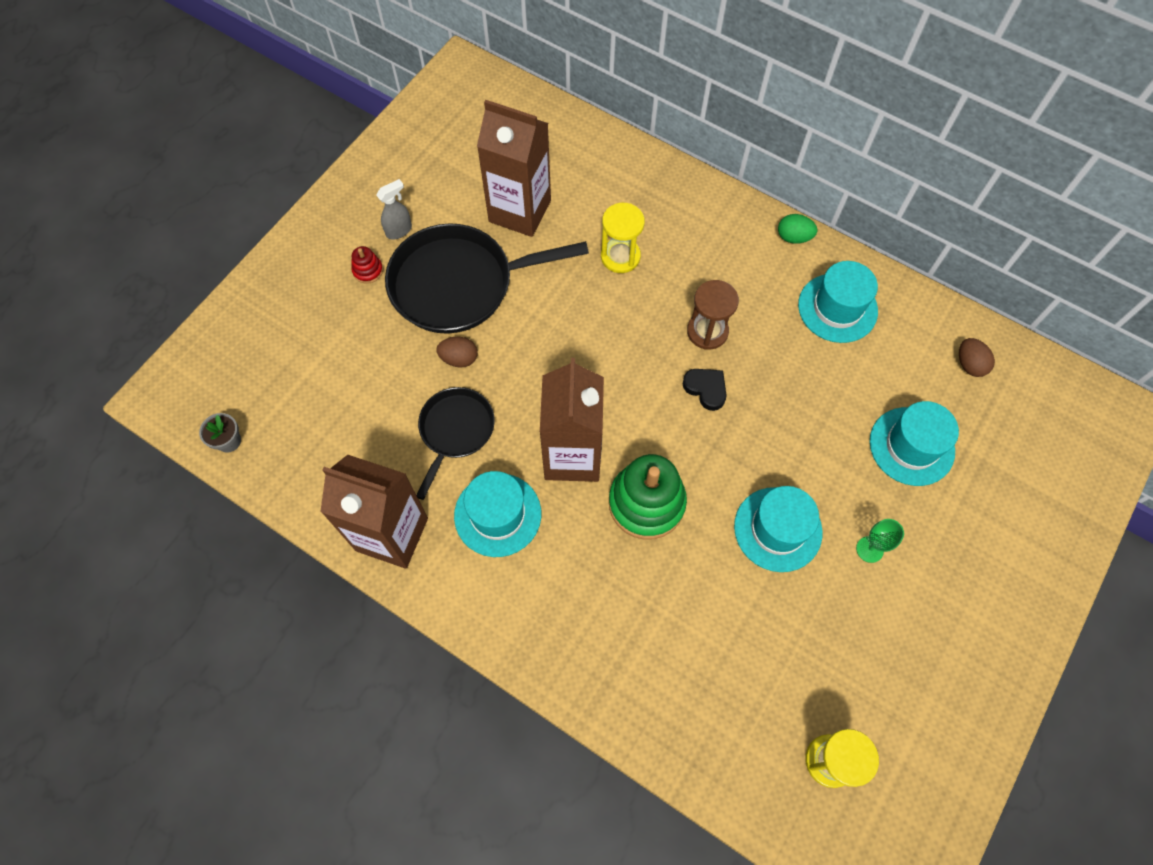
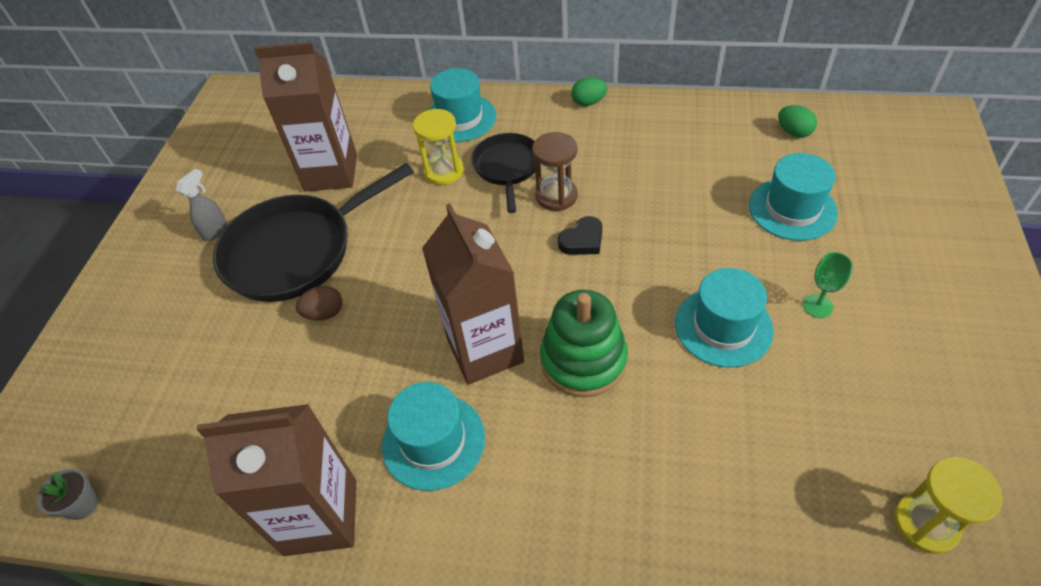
camera: 20 degrees left, 15 degrees down
red stacking toy [351,246,383,284] -> none
black pan [416,387,495,500] -> black pan moved to [471,133,535,213]
black heart [683,369,727,411] -> black heart turned 120 degrees clockwise [558,216,602,255]
turquoise hat [798,261,878,343] -> turquoise hat moved to [429,68,497,142]
brown egg [959,338,995,377] -> green egg [778,105,817,138]

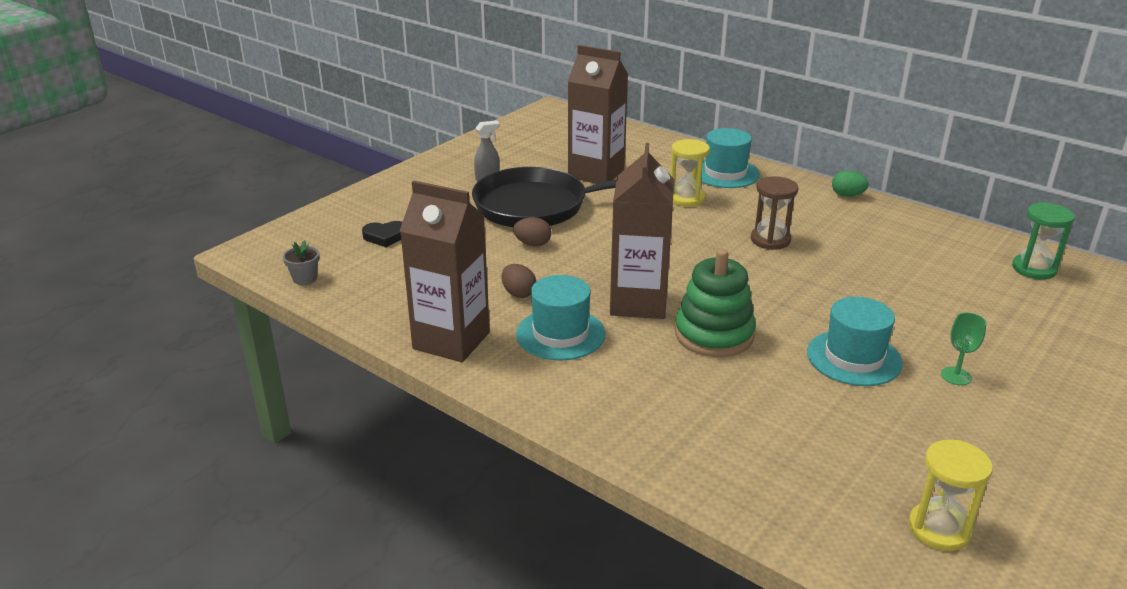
camera: 25 degrees right, 20 degrees down
black pan [471,133,535,213] -> none
black heart [558,216,602,255] -> black heart moved to [362,221,402,247]
turquoise hat [749,153,838,241] -> none
green egg [778,105,817,138] -> green hourglass [1012,202,1075,280]
none -> brown egg [501,264,537,298]

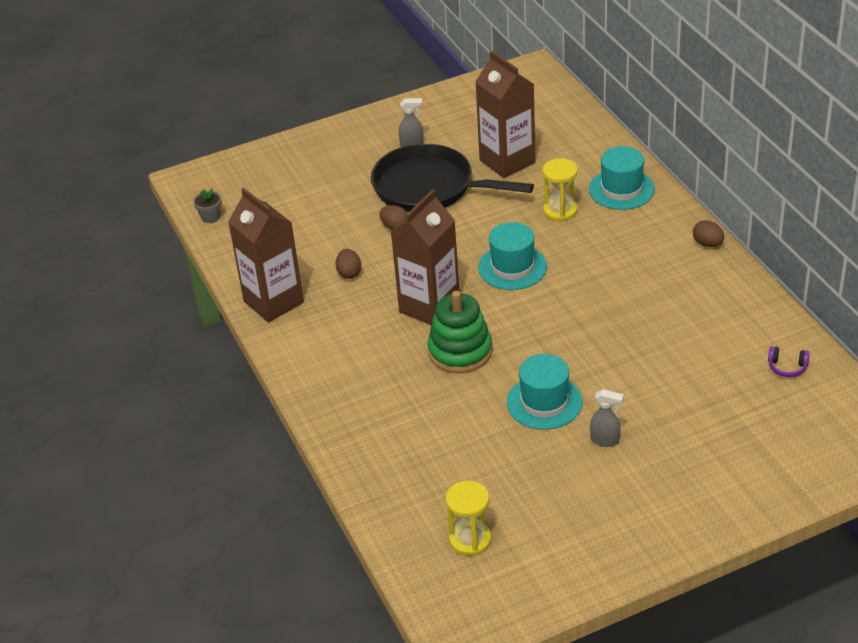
camera: 30 degrees right, 10 degrees up
black heart [362,221,402,247] -> none
turquoise hat [516,275,605,361] -> turquoise hat moved to [478,222,547,290]
brown hourglass [751,176,799,250] -> none
green egg [832,170,869,197] -> brown egg [693,220,724,247]
green goblet [941,312,986,385] -> grey spray bottle [590,389,624,447]
green hourglass [1012,202,1075,280] -> purple headphones [768,346,810,377]

